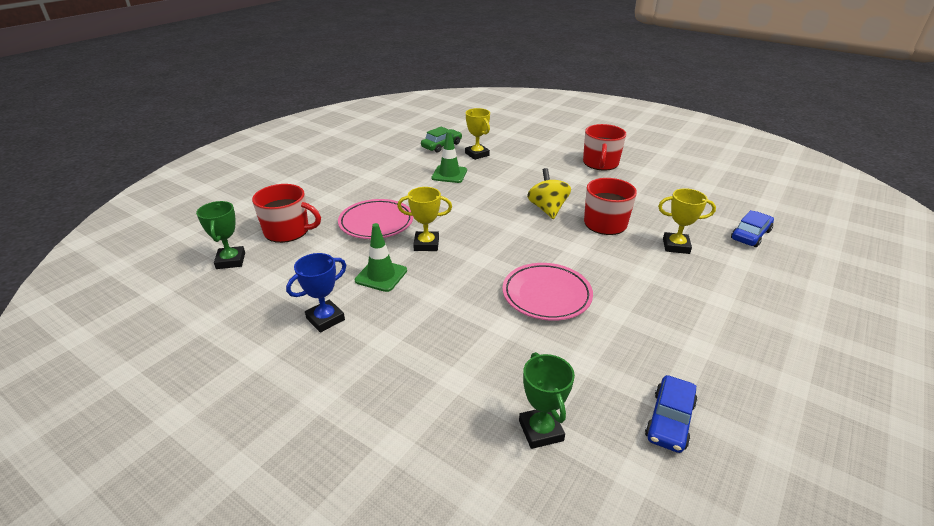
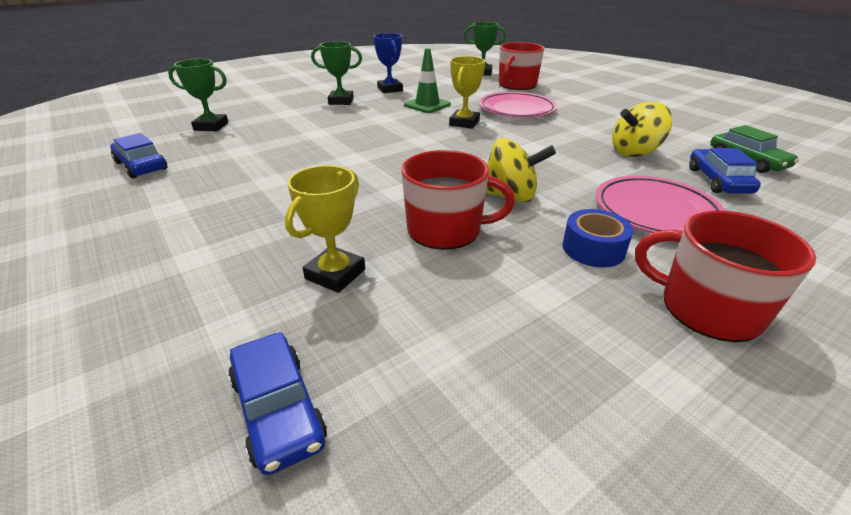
camera: 110 degrees right, 0 degrees up
green traffic cone [432,131,467,183] -> yellow spinning top [612,102,672,157]
yellow trophy [465,108,490,160] -> blue car [689,148,761,194]
pink plate [502,263,593,321] -> pink plate moved to [596,176,726,233]
none -> green trophy [311,41,362,105]
none -> blue tape [562,209,633,267]

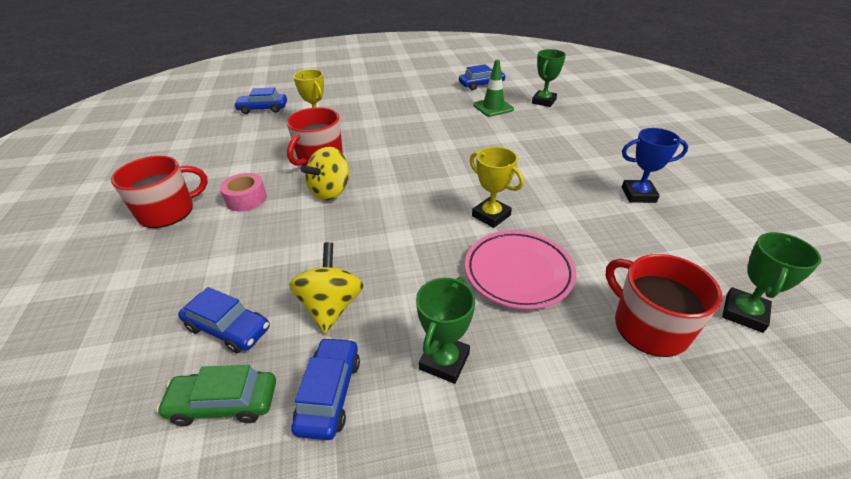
camera: 115 degrees right, 5 degrees up
green trophy [311,41,362,105] -> green trophy moved to [416,277,475,384]
green traffic cone [404,48,451,113] -> green traffic cone moved to [473,60,514,117]
blue tape [562,209,633,267] -> pink tape [220,173,267,211]
pink plate [596,176,726,233] -> none
none -> blue car [291,337,360,440]

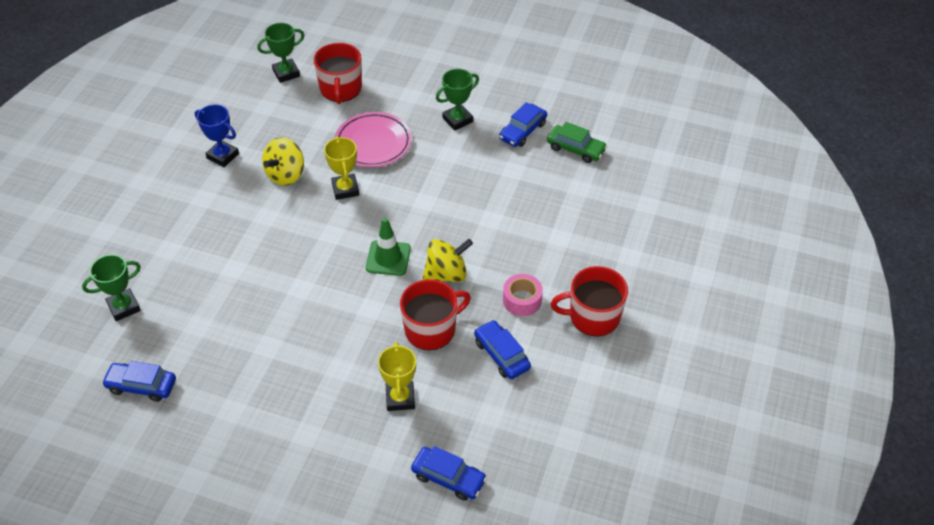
camera: 150 degrees left, 10 degrees up
blue car [178,287,270,353] -> blue car moved to [474,320,531,379]
yellow spinning top [289,242,363,333] -> yellow spinning top moved to [262,137,304,186]
green traffic cone [473,60,514,117] -> green traffic cone moved to [366,217,411,276]

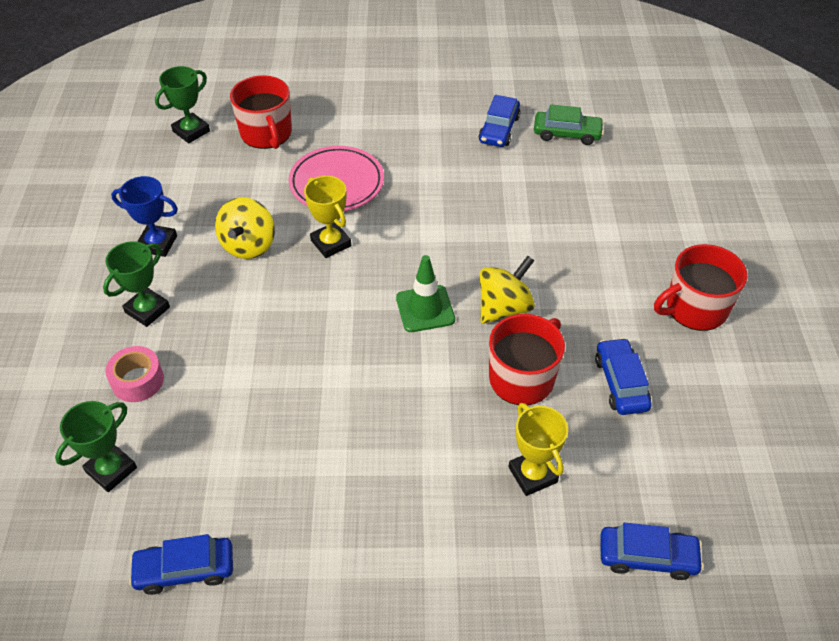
camera: 20 degrees left, 0 degrees up
green trophy [436,69,479,131] -> green trophy moved to [103,241,170,327]
blue car [474,320,531,379] -> blue car turned 45 degrees clockwise [595,338,652,415]
pink tape [503,274,543,316] -> pink tape moved to [105,346,164,402]

